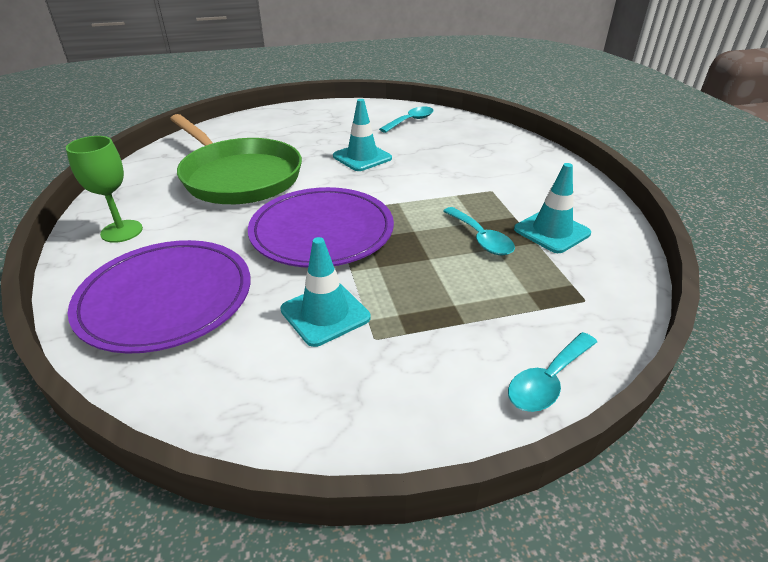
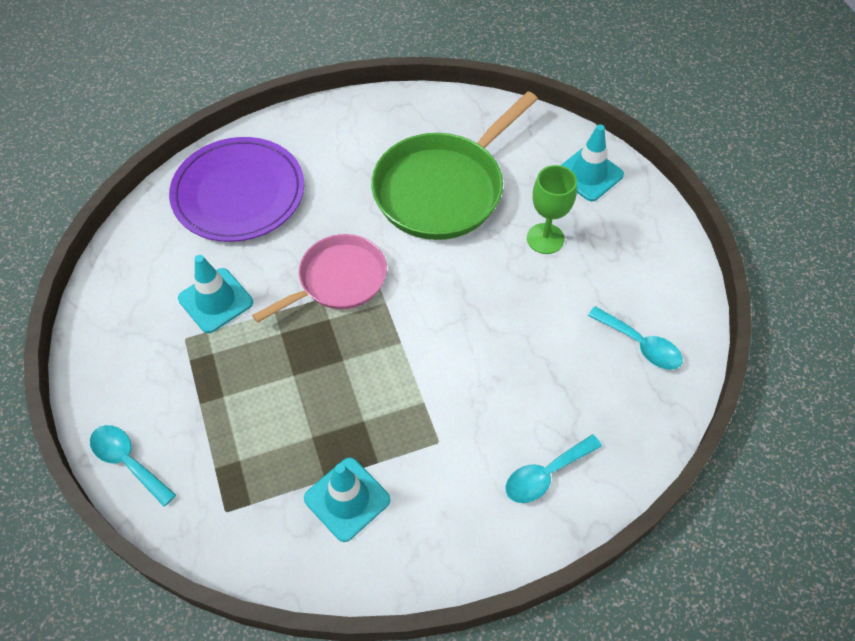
camera: 85 degrees right, 20 degrees up
green goblet [66,136,143,243] -> green goblet moved to [527,165,577,254]
purple plate [248,187,394,267] -> pink pan [252,234,387,323]
turquoise traffic cone [333,99,392,171] -> turquoise traffic cone moved to [560,124,624,201]
turquoise spoon [443,207,515,256] -> turquoise spoon moved to [506,434,602,503]

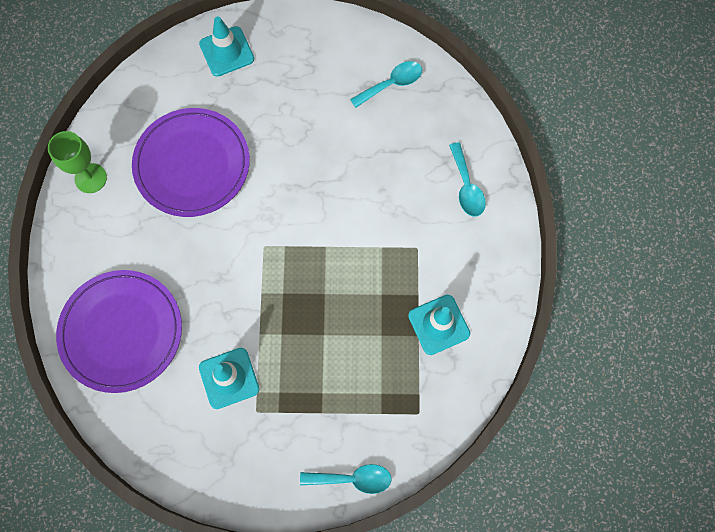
camera: 70 degrees left, 15 degrees up
turquoise spoon [90,425,176,507] -> turquoise spoon turned 150 degrees counterclockwise [300,464,392,494]
pink pan [252,234,387,323] -> none
green pan [371,91,538,240] -> purple plate [132,108,250,217]
green goblet [527,165,577,254] -> green goblet moved to [48,131,107,193]

